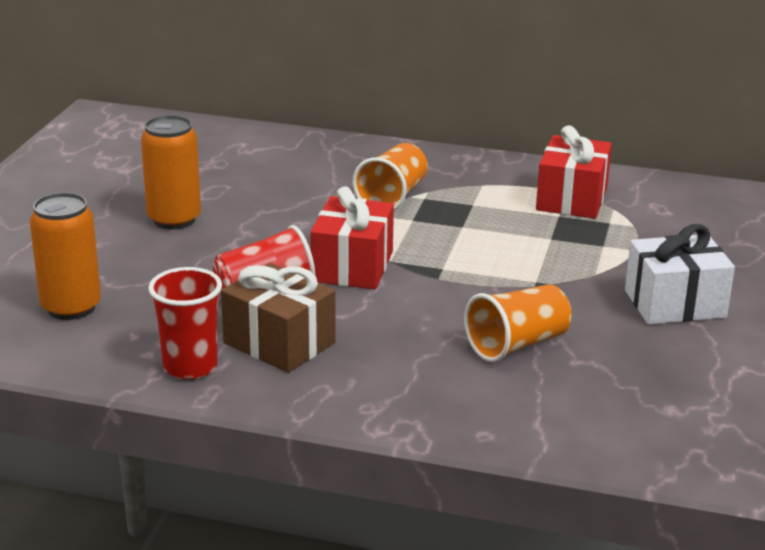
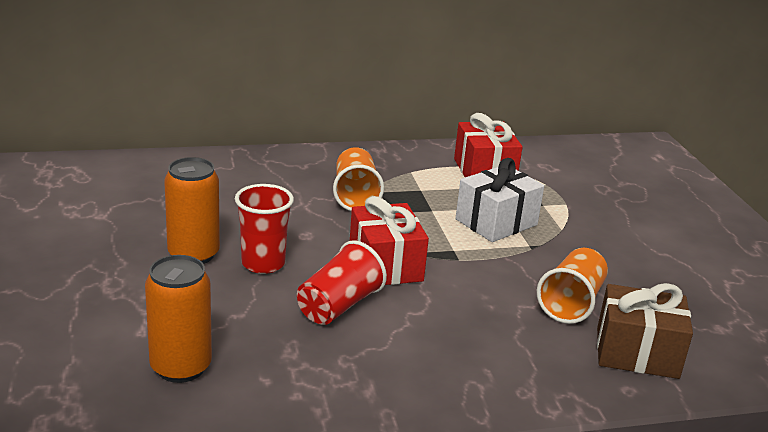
camera: 30 degrees left, 0 degrees up
red cup [148,267,222,380] -> red cup moved to [235,184,294,274]
brown gift [221,263,336,373] -> brown gift moved to [597,283,693,379]
white gift [625,224,735,324] -> white gift moved to [455,158,544,242]

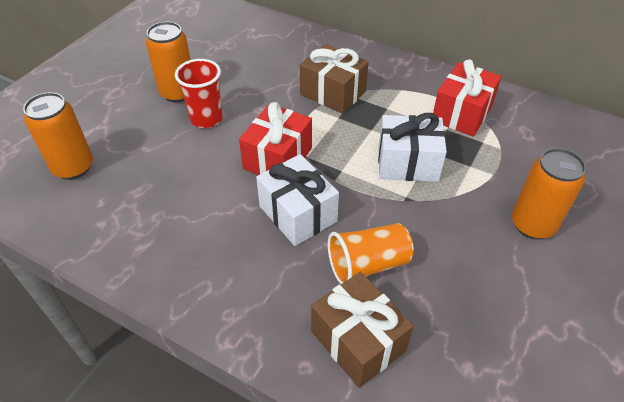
camera: 45 degrees right, 20 degrees up
red cup [297,240,387,325] -> none
orange cup [333,147,384,211] -> brown gift [300,44,369,114]
none -> white gift [256,154,339,246]
none -> orange can [512,148,586,239]

